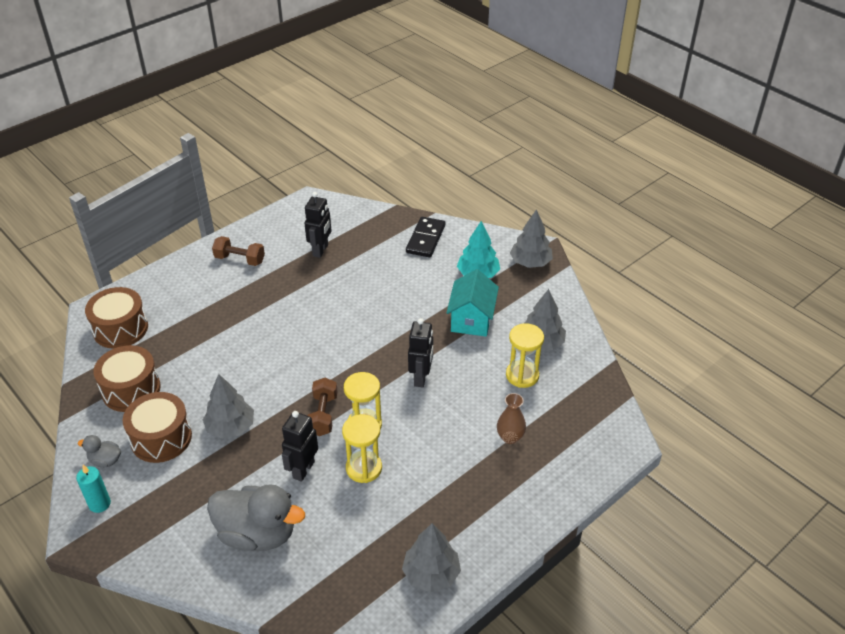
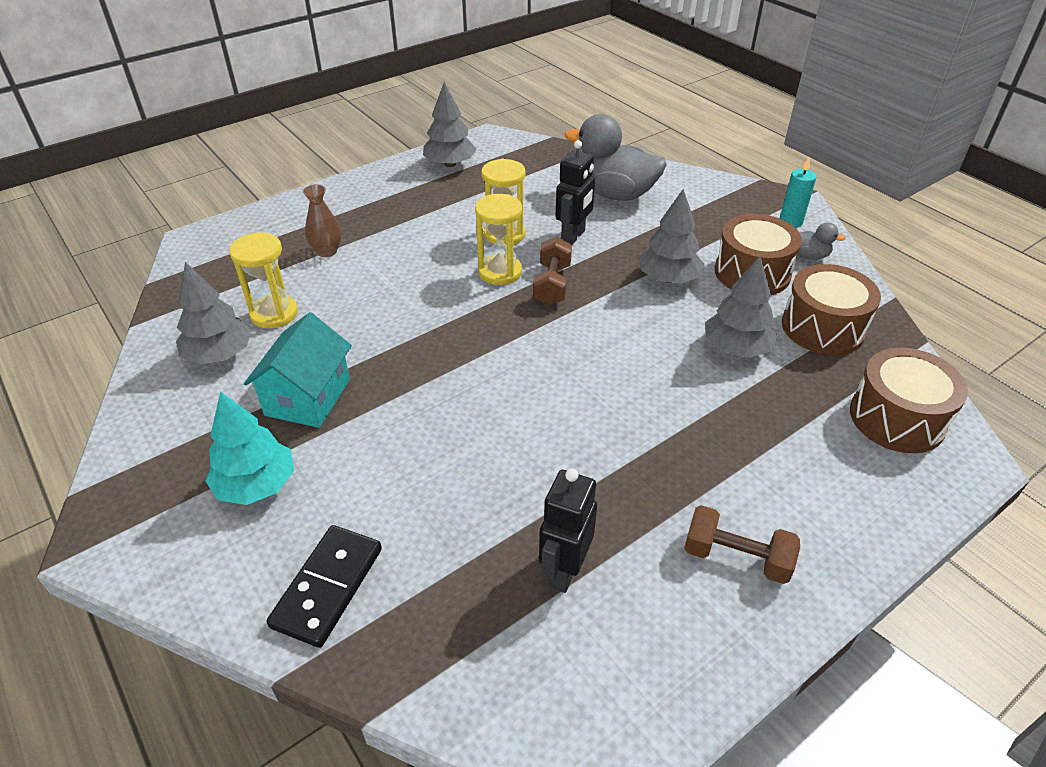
camera: 175 degrees left, 0 degrees up
black robot [408,318,433,387] -> none
grey tree [510,209,553,268] -> grey tree moved to [705,256,778,358]

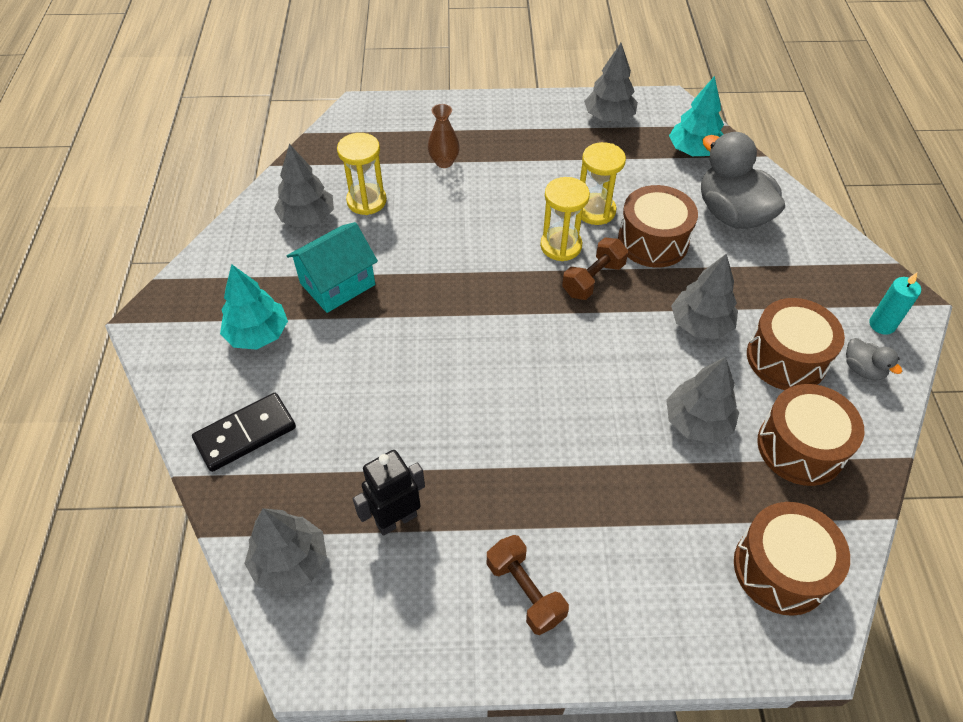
camera: 35 degrees right, 10 degrees up
black robot [555,140,595,245] -> brown drum [618,185,698,268]
none -> grey tree [244,508,327,594]
none -> turquoise tree [669,76,724,156]

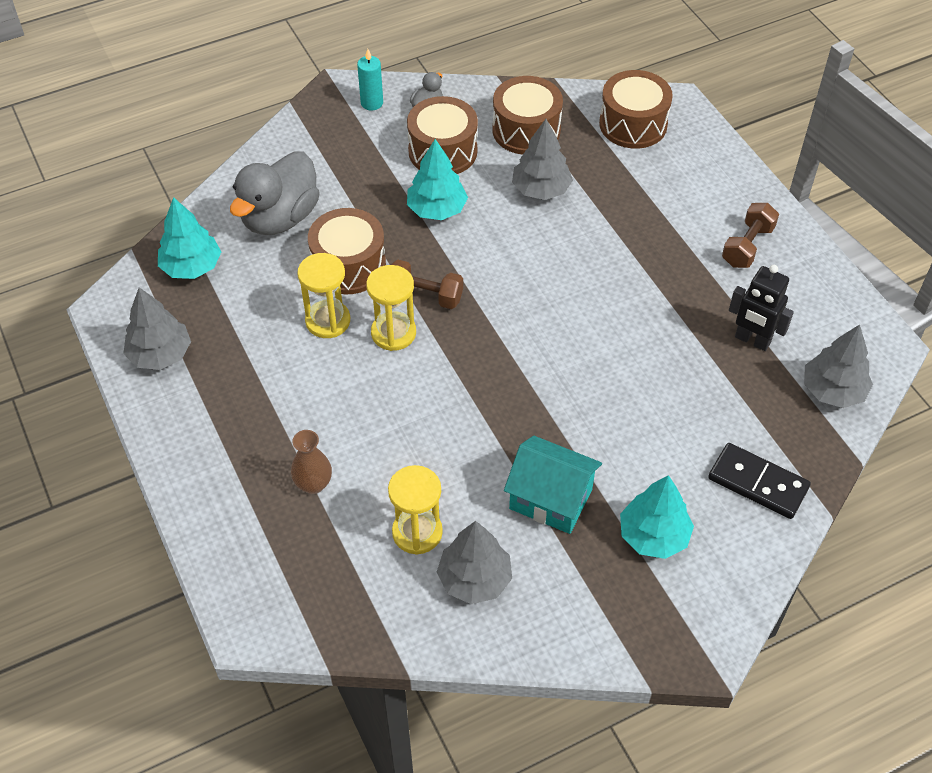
camera: 115 degrees left, 0 degrees up
grey tree [671,253,738,339] -> turquoise tree [407,139,468,220]

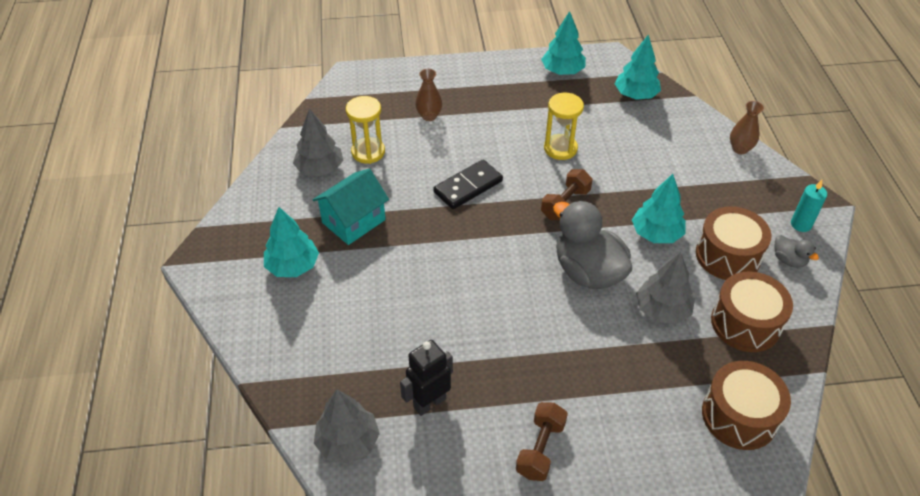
camera: 110 degrees right, 5 degrees down
grey tree [123,287,191,370] -> turquoise tree [541,11,586,75]
grey duck [230,151,320,235] -> grey duck moved to [553,201,632,289]
brown drum [308,208,386,294] -> none
yellow hourglass [366,265,416,351] -> none
black domino [708,443,811,519] -> black domino moved to [433,160,503,209]
brown dumbbell [722,203,779,268] -> brown dumbbell turned 60 degrees clockwise [516,402,568,481]
none -> brown vase [730,101,764,154]

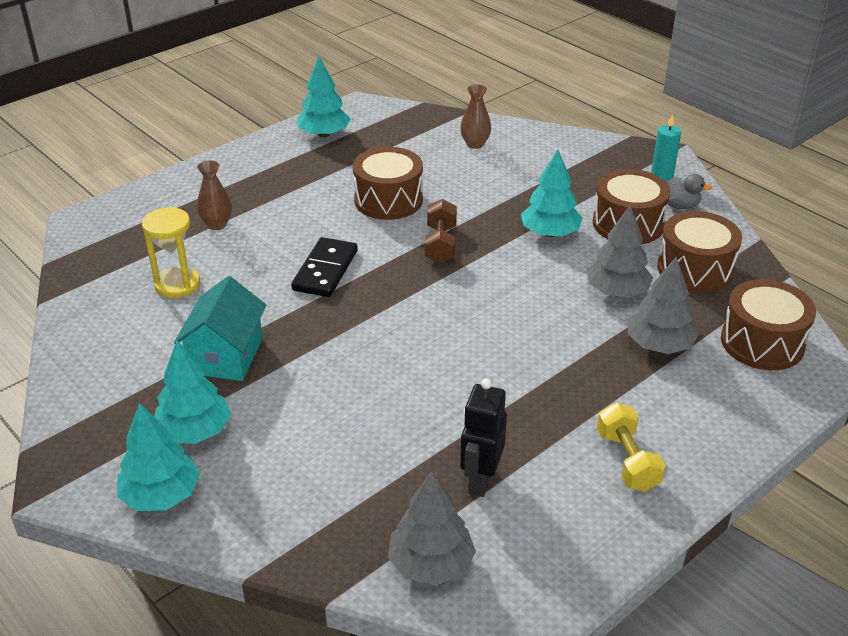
camera: 35 degrees left, 10 degrees down
grey tree [293,108,344,177] -> grey tree moved to [628,257,699,354]
brown dumbbell [516,402,568,481] -> yellow dumbbell [597,403,666,492]
yellow hourglass [544,93,584,160] -> brown drum [353,147,423,220]
grey duck [553,201,632,289] -> none
turquoise tree [615,35,661,100] -> turquoise tree moved to [117,403,200,511]
brown vase [730,101,764,154] -> brown vase moved to [460,84,491,149]

